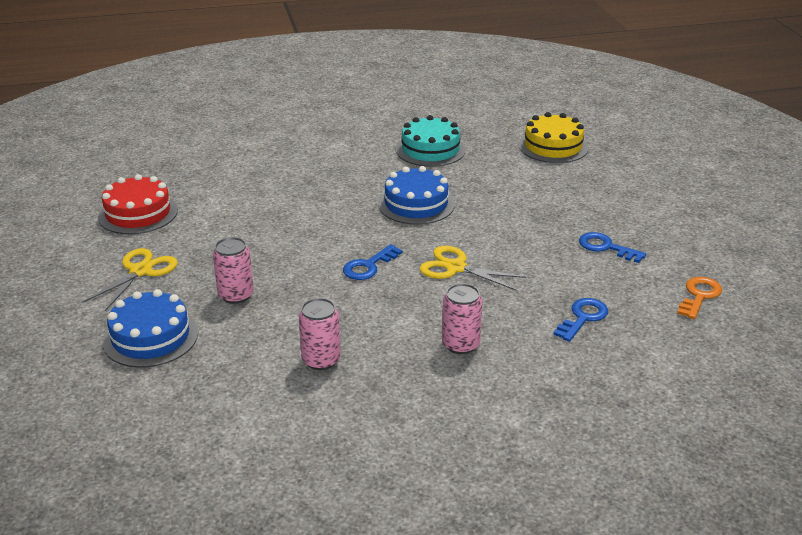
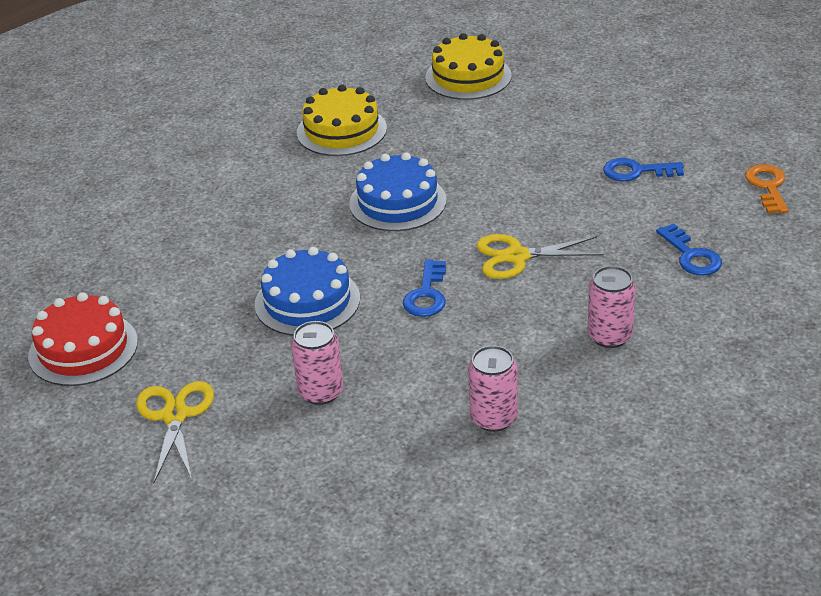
camera: 30 degrees left, 5 degrees up
blue cake [103,289,198,368] -> blue cake moved to [255,247,360,336]
turquoise cake [396,115,466,167] -> yellow cake [297,85,387,156]
blue key [553,298,608,342] -> blue key turned 150 degrees clockwise [656,223,722,276]

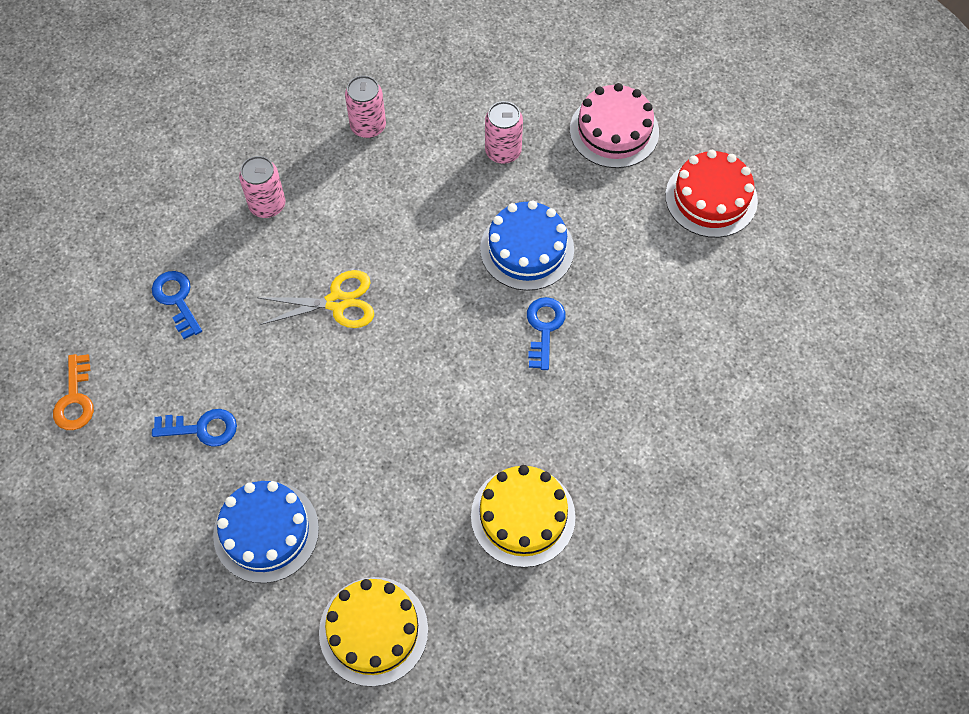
camera: 175 degrees right, 25 degrees up
yellow scissors [136,381,214,483] -> pink cake [570,83,659,168]
blue cake [349,152,447,231] -> blue cake moved to [213,481,319,583]
blue key [403,259,446,317] -> blue key moved to [527,297,566,370]

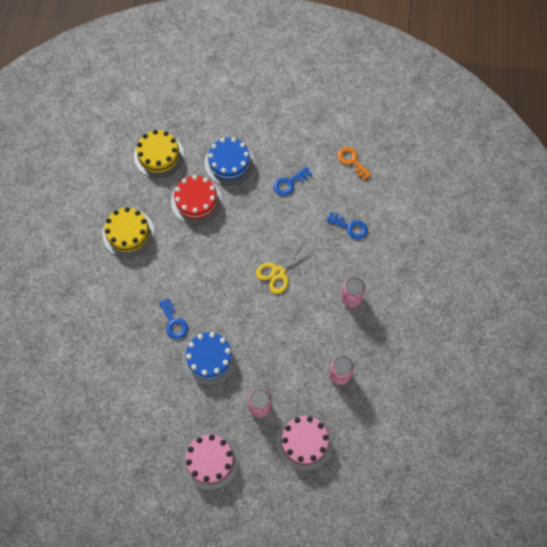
camera: 145 degrees right, 5 degrees up
red cake [665,150,758,238] -> red cake moved to [171,175,222,225]
none -> pink cake [276,413,333,471]

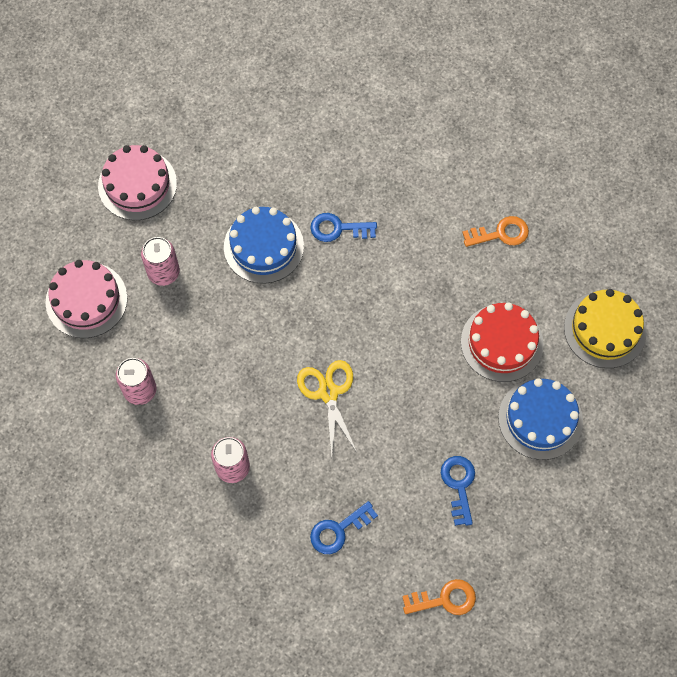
camera: 120 degrees right, 0 degrees up
yellow cake [102,207,154,257] -> orange key [462,216,529,247]

